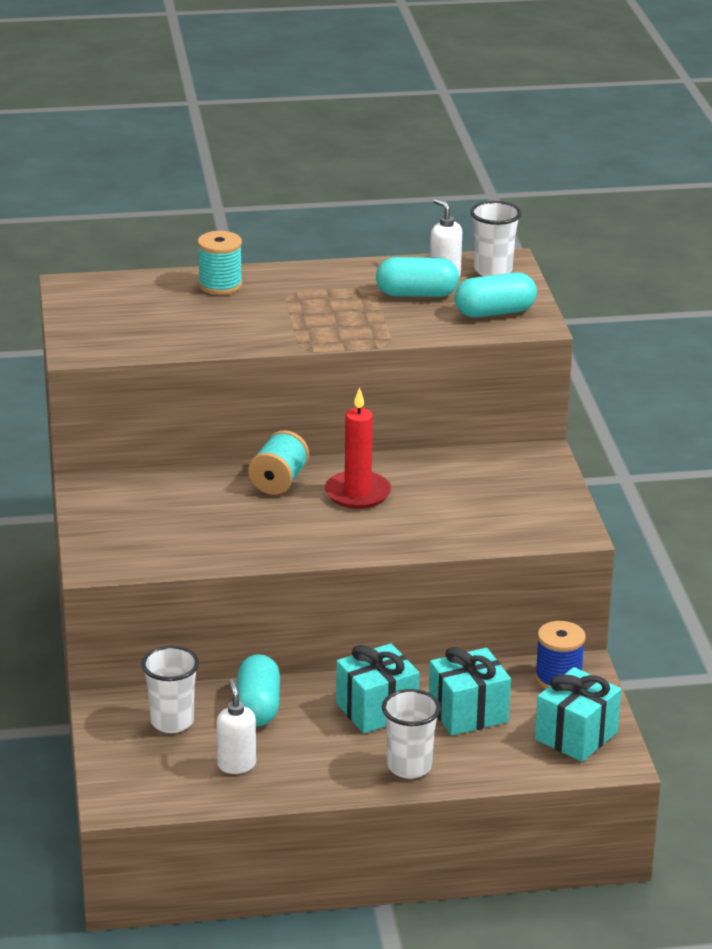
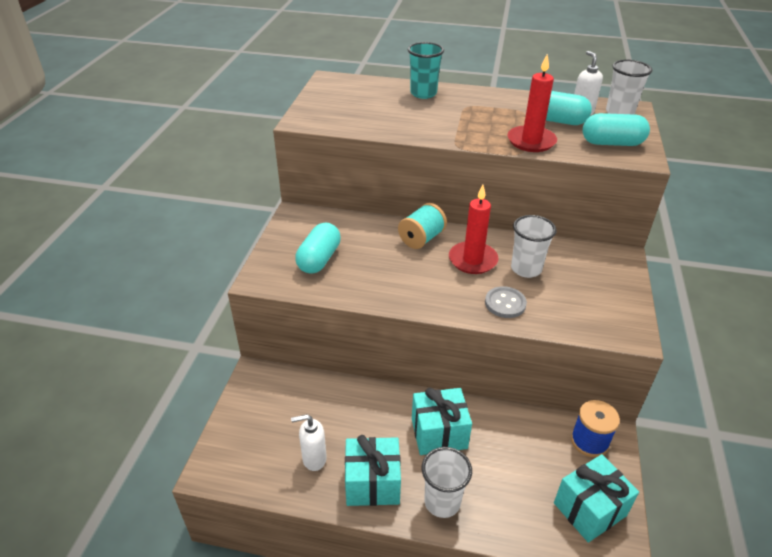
camera: 20 degrees right, 10 degrees up
white cup [141,646,199,733] -> white cup moved to [511,215,556,278]
turquoise spool [197,231,242,295] -> turquoise cup [408,42,444,99]
white soap dispenser [217,679,256,774] -> white soap dispenser turned 105 degrees counterclockwise [291,414,327,471]
turquoise capsule [236,654,280,726] -> turquoise capsule moved to [295,223,341,274]
turquoise gift [429,647,511,736] -> turquoise gift moved to [345,435,401,506]
none -> grey button [485,286,527,318]
none -> red candle [507,54,557,152]

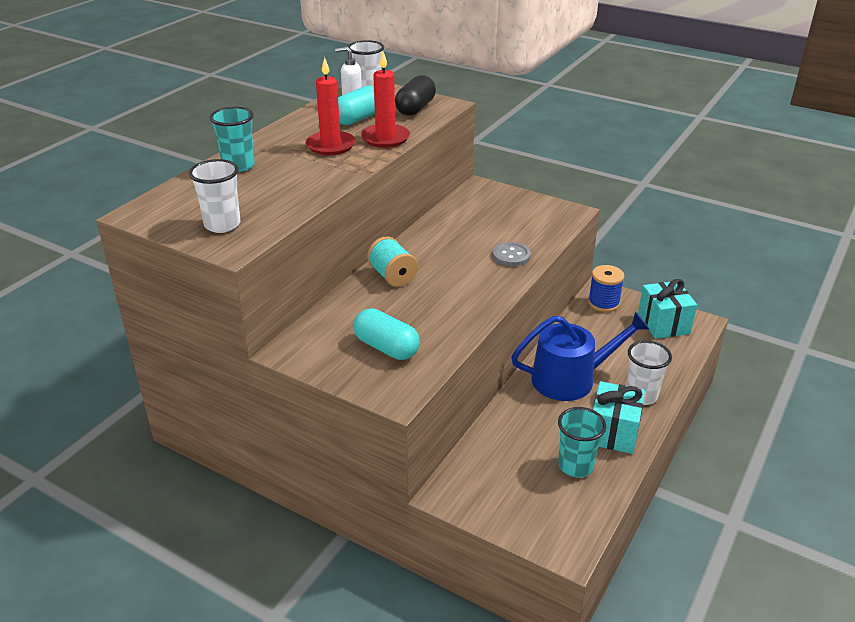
camera: 70 degrees left, 5 degrees down
white soap dispenser [291,414,327,471] -> turquoise cup [558,407,606,478]
turquoise gift [412,388,472,455] -> blue watering can [511,311,649,401]
red candle [449,185,499,274] -> red candle moved to [306,57,356,155]
white cup [511,215,556,278] -> white cup moved to [189,159,240,233]
turquoise capsule [582,113,650,146] -> black capsule [395,75,436,116]

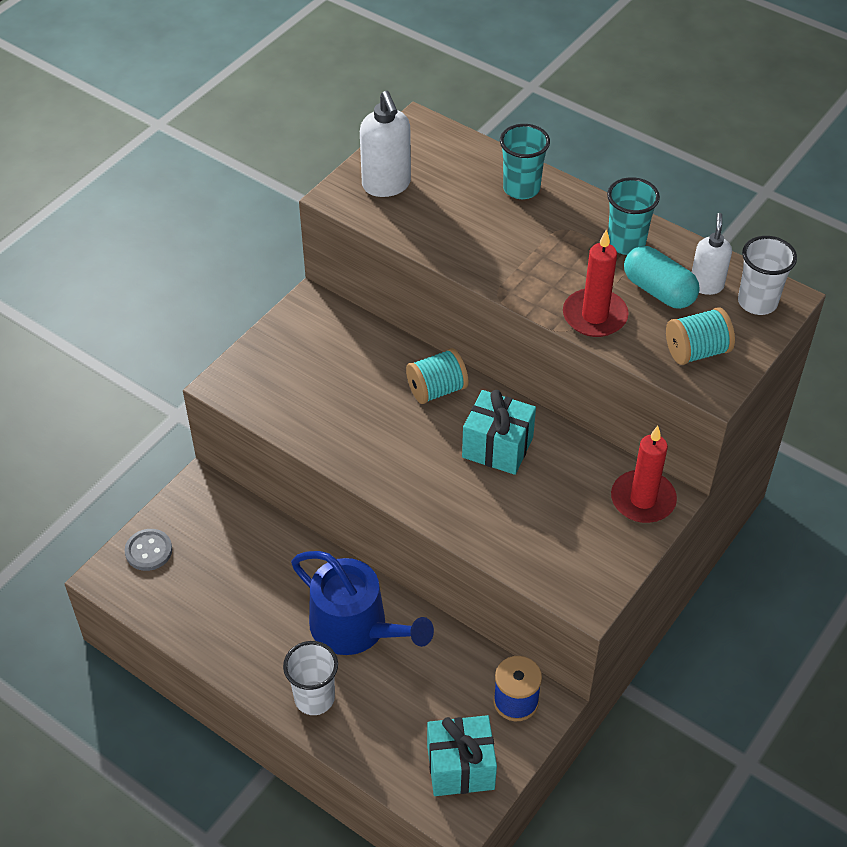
camera: 95 degrees right, 15 degrees up
white cup [189,159,240,233] -> white soap dispenser [360,91,411,197]
red candle [306,57,356,155] -> red candle moved to [611,426,677,523]
turquoise capsule [354,308,420,360] -> none
black capsule [395,75,436,116] -> turquoise spool [666,308,735,365]
grey button [492,242,531,266] -> grey button moved to [125,529,172,571]
blue watering can [511,311,649,401] -> blue watering can turned 45 degrees counterclockwise [291,551,434,655]
turquoise cup [558,407,606,478] -> turquoise cup moved to [607,177,660,255]
turquoise gift [593,381,645,454] -> turquoise gift moved to [462,390,536,475]

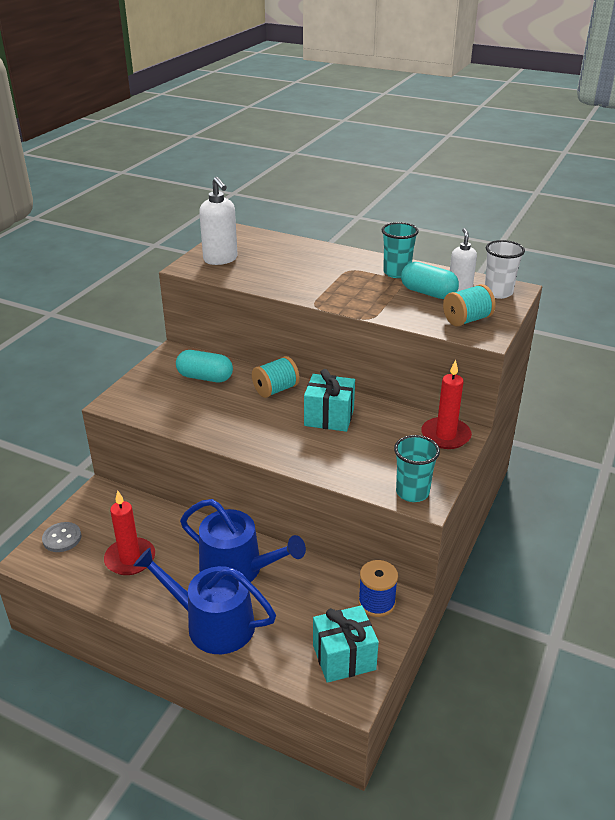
camera: 10 degrees left, 15 degrees down
white cup [283,641,338,715] -> blue watering can [133,548,276,654]
turquoise cup [500,124,550,199] -> turquoise cup moved to [394,435,440,502]
red candle [563,229,629,337] -> red candle moved to [104,491,155,575]
none -> turquoise capsule [176,350,233,382]

